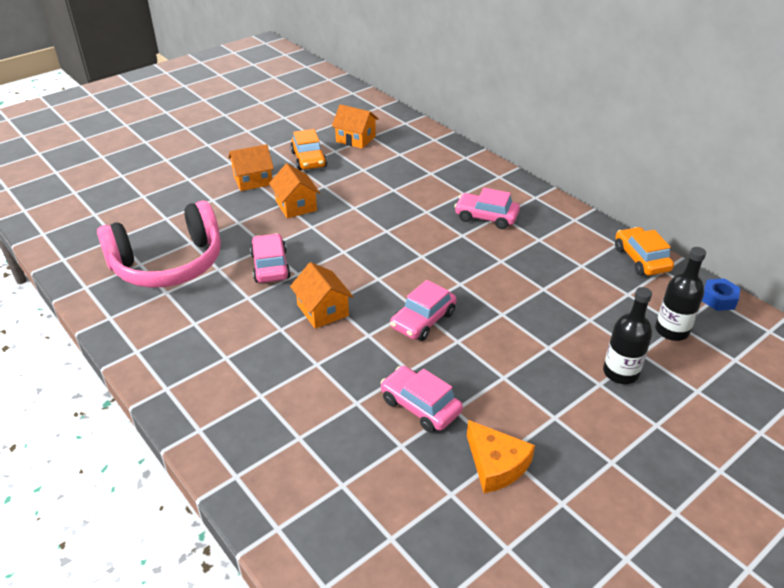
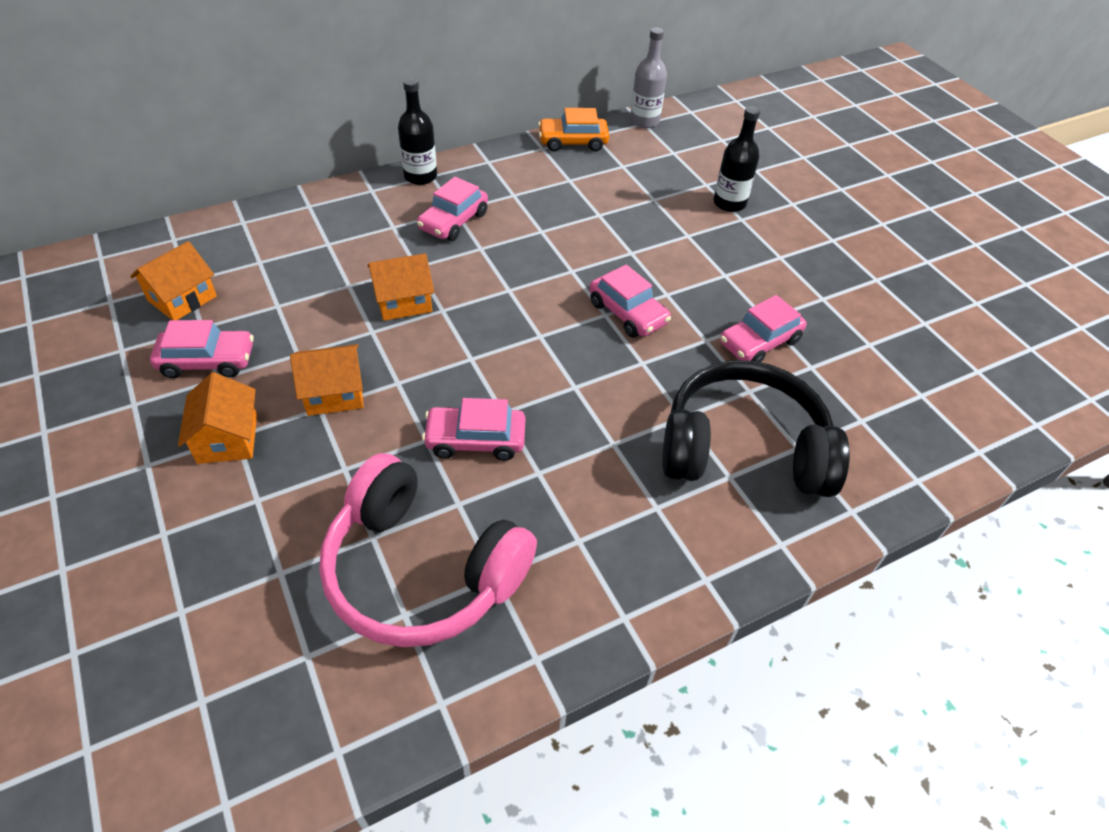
camera: 80 degrees left, 10 degrees up
pink headphones [97,200,221,288] -> pink headphones turned 135 degrees clockwise [319,453,537,647]
orange car [290,129,327,170] -> pink car [150,320,254,378]
orange house [290,262,353,329] -> orange house moved to [368,253,434,321]
orange cheese [467,420,535,493] -> none
black bottle [655,247,706,341] -> black bottle moved to [398,78,437,185]
blue nut [702,278,740,311] -> grey bottle [630,28,667,128]
none -> black headphones [662,360,850,497]

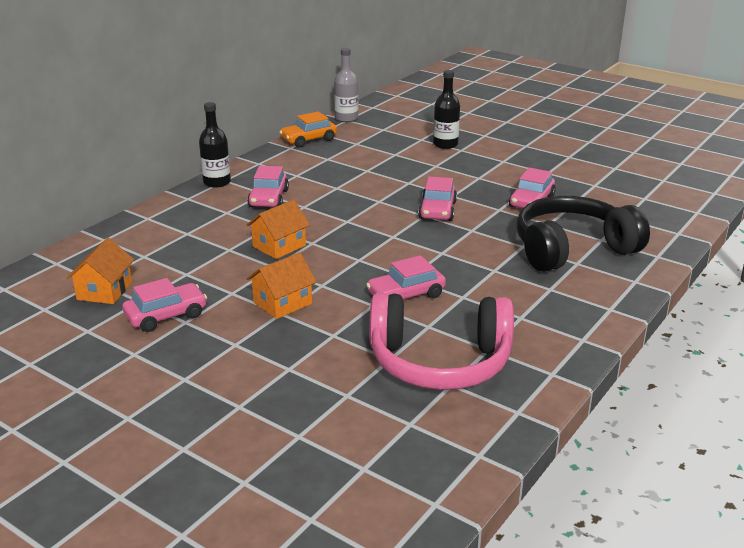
camera: 25 degrees left, 20 degrees down
orange house [178,372,257,464] -> none
pink car [589,265,671,338] -> pink car turned 75 degrees clockwise [418,176,457,221]

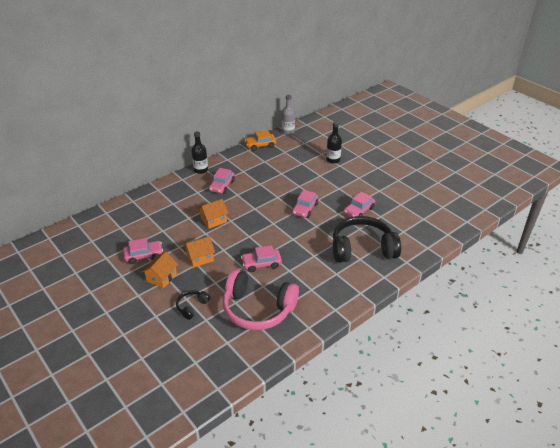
camera: 15 degrees right, 10 degrees up
orange house [66,238,134,304] -> orange house moved to [142,252,178,288]
none -> black headphones [176,290,210,320]

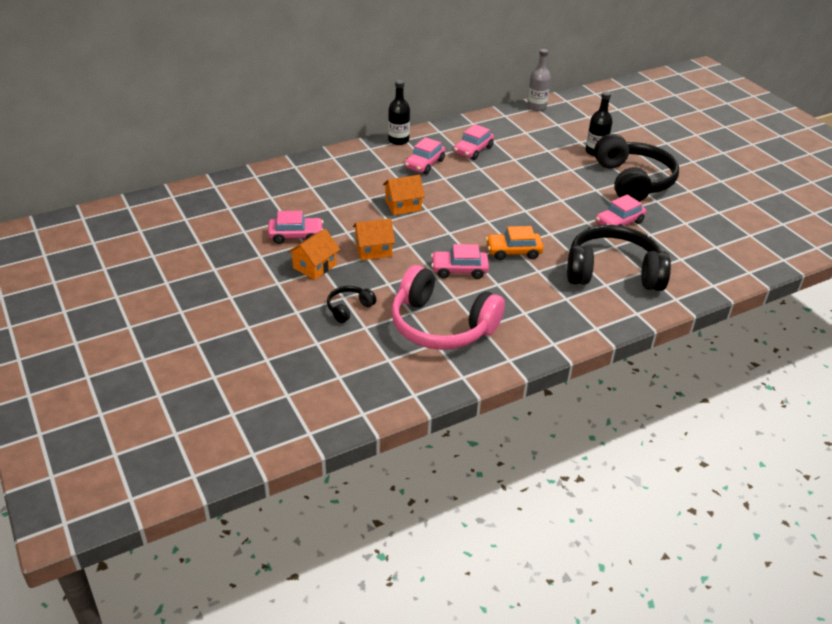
camera: 10 degrees right, 0 degrees up
orange car [245,130,276,151] -> orange car moved to [486,226,544,260]
pink car [292,190,318,218] -> pink car moved to [453,124,494,160]
none -> black headphones [594,134,679,202]

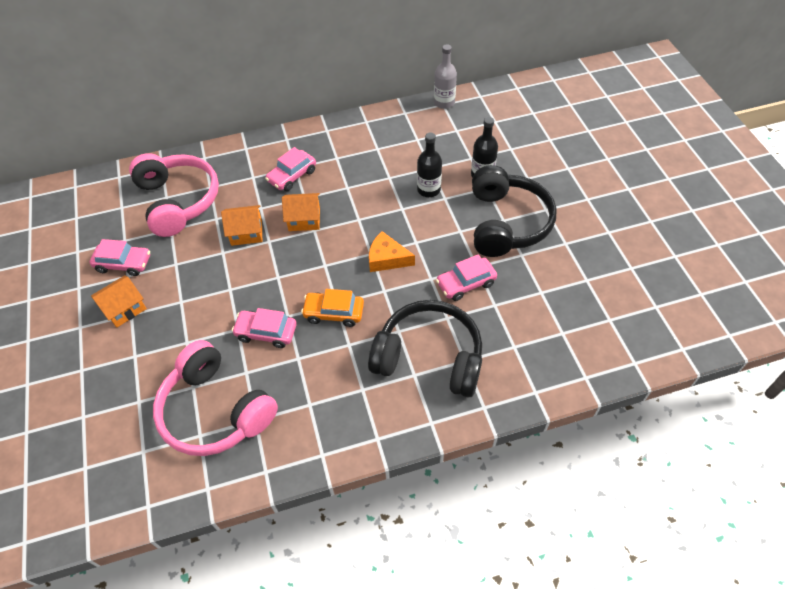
camera: 15 degrees right, 15 degrees up
black headphones [327,286,376,323] -> none
orange house [353,218,395,260] -> orange house moved to [282,193,320,231]
black bottle [388,80,410,145] -> black bottle moved to [417,132,442,197]
pink car [453,124,494,160] -> none
none -> pink headphones [129,153,219,237]
none -> orange cheese [369,231,415,272]

